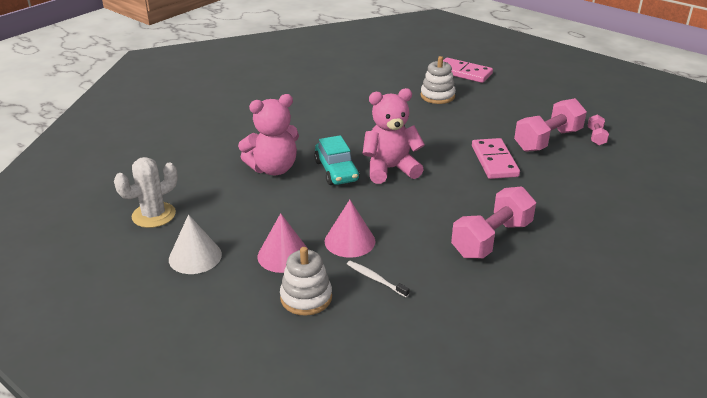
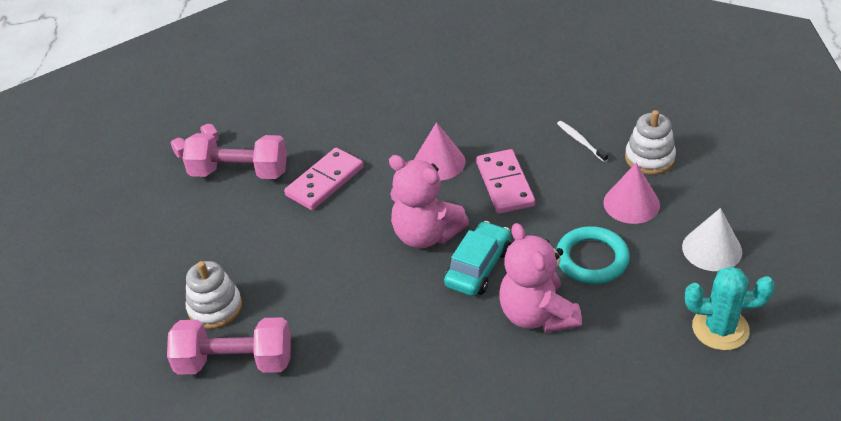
camera: 130 degrees left, 10 degrees up
white cactus [114,157,178,228] -> turquoise cactus [685,266,775,350]
pink teddy bear [238,94,299,175] -> pink teddy bear turned 135 degrees counterclockwise [499,223,582,332]
pink cone [324,200,375,258] -> pink cone moved to [414,122,465,180]
white toothbrush [347,261,410,297] -> white toothbrush turned 150 degrees clockwise [557,121,608,162]
pink domino [443,58,493,83] -> pink domino moved to [476,149,535,214]
pink dumbbell [451,186,536,258] -> pink dumbbell moved to [167,317,291,375]
none -> turquoise ring [556,226,630,284]

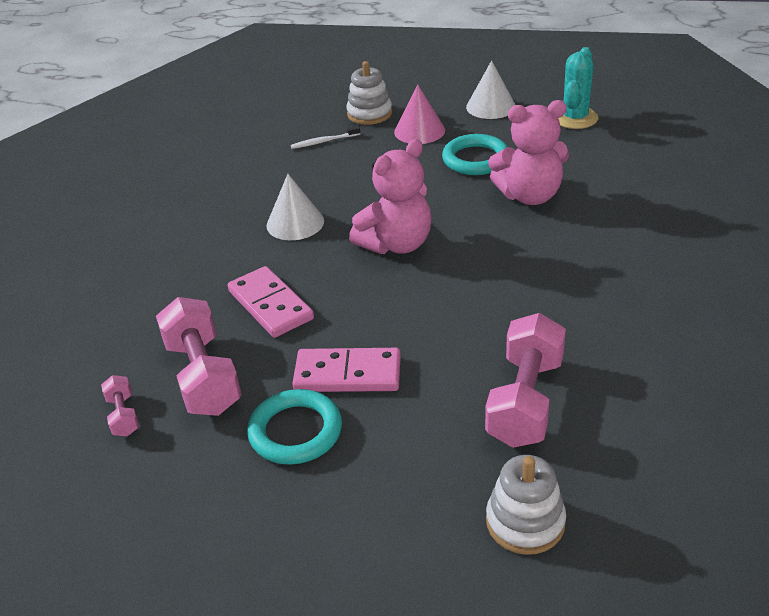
camera: 75 degrees left, 5 degrees down
pink dumbbell [182,133,287,179] -> pink dumbbell turned 45 degrees counterclockwise [156,297,242,416]
white stacking toy [186,261,242,329] -> white stacking toy moved to [486,455,566,555]
pink cone [414,122,465,180] -> white cone [267,174,324,240]
turquoise car [444,221,511,296] -> none
pink domino [476,149,535,214] -> pink domino moved to [292,348,401,392]
none -> turquoise ring [247,389,342,465]

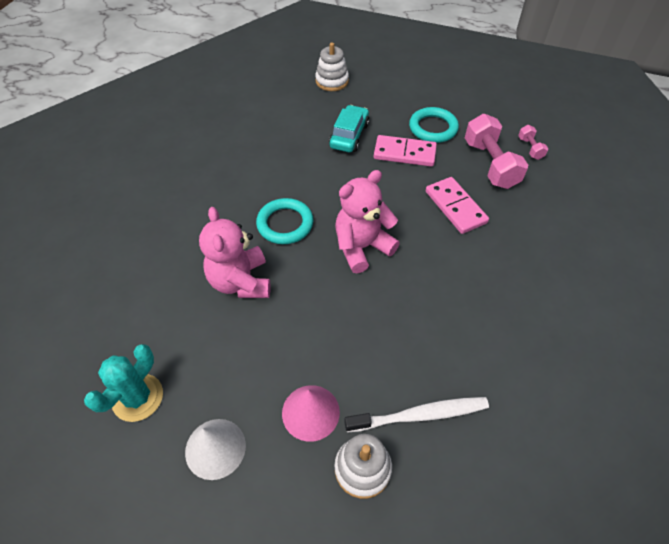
camera: 175 degrees left, 15 degrees up
white cone [267,174,324,240] -> none
white toothbrush [291,126,360,149] -> white toothbrush [344,397,489,433], size x1.80
turquoise ring [442,134,508,175] -> turquoise ring moved to [256,198,313,244]
pink dumbbell [485,313,566,448] -> none
pink teddy bear [488,100,569,205] -> pink teddy bear turned 105 degrees counterclockwise [199,207,271,298]
none -> turquoise car [329,105,369,152]

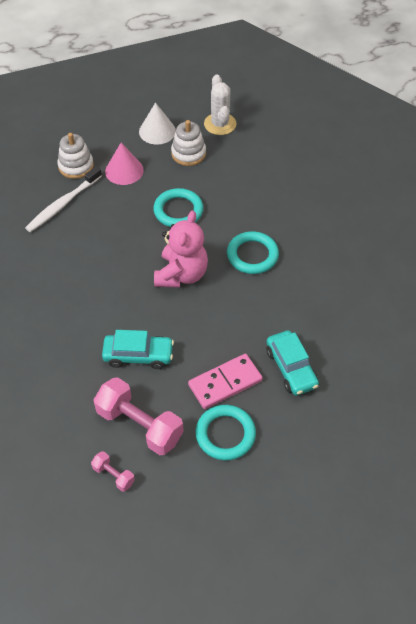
camera: 140 degrees right, 0 degrees up
turquoise cactus [84,344,163,422] -> white cactus [204,74,237,135]
pink teddy bear [199,207,271,298] -> none
white stacking toy [315,42,349,91] -> white stacking toy moved to [171,120,206,166]
pink domino [426,177,489,234] -> turquoise car [102,330,174,369]
none -> turquoise ring [153,188,204,227]

